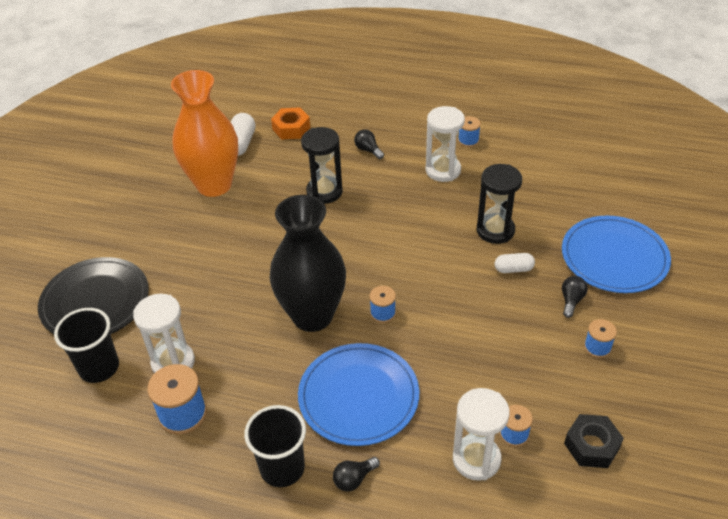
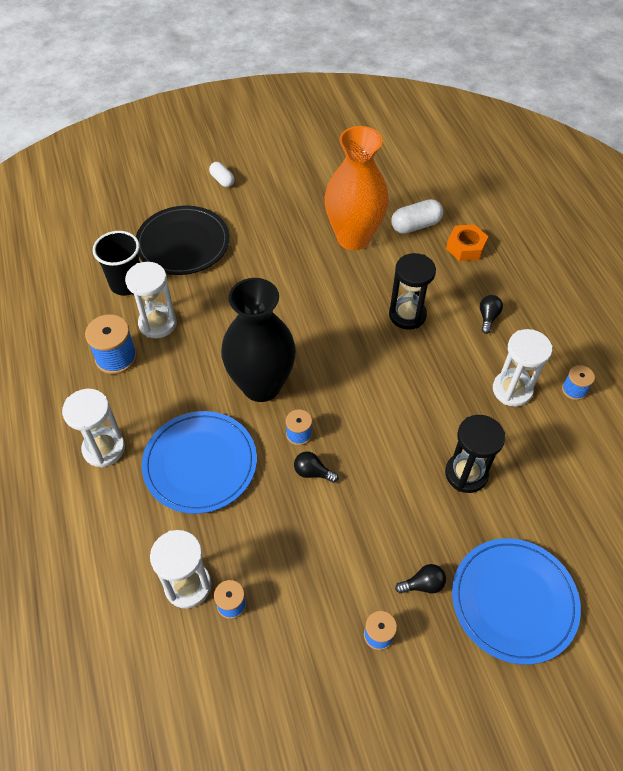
camera: 55 degrees right, 10 degrees up
black cup [244,405,306,487] -> white hourglass [62,389,125,468]
black light bulb [333,457,380,492] -> black light bulb moved to [294,452,338,483]
white capsule [495,253,535,273] -> white capsule moved to [209,162,235,187]
black nut [564,414,624,468] -> none

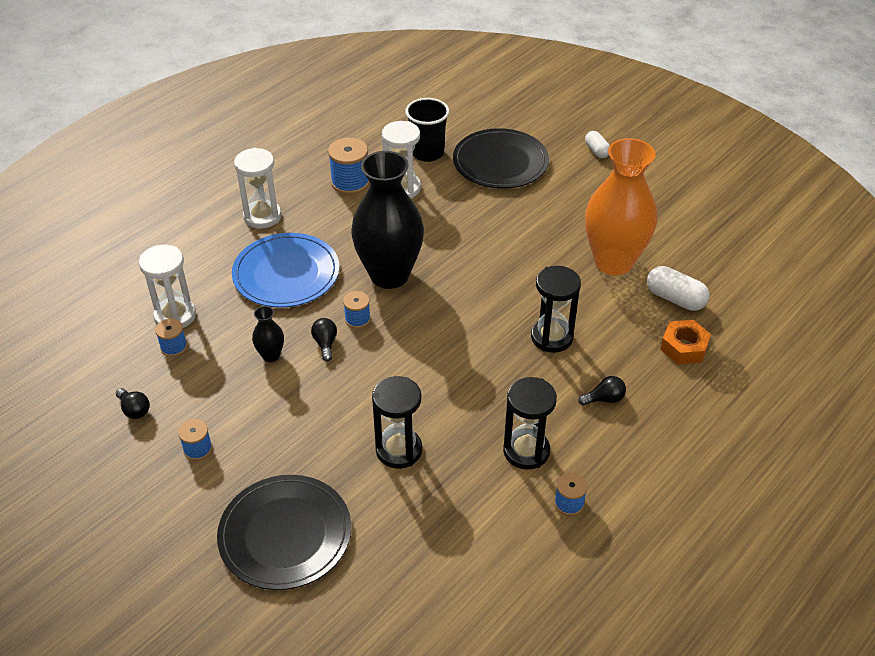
camera: 60 degrees right, 10 degrees down
white capsule [209,162,235,187] -> white capsule turned 45 degrees counterclockwise [585,131,610,158]
black light bulb [395,564,446,594] -> black light bulb moved to [116,388,150,419]
blue plate [452,538,581,665] -> black plate [217,475,351,590]
white hourglass [493,329,553,407] -> black hourglass [503,377,557,470]
none -> black vase [252,306,284,362]

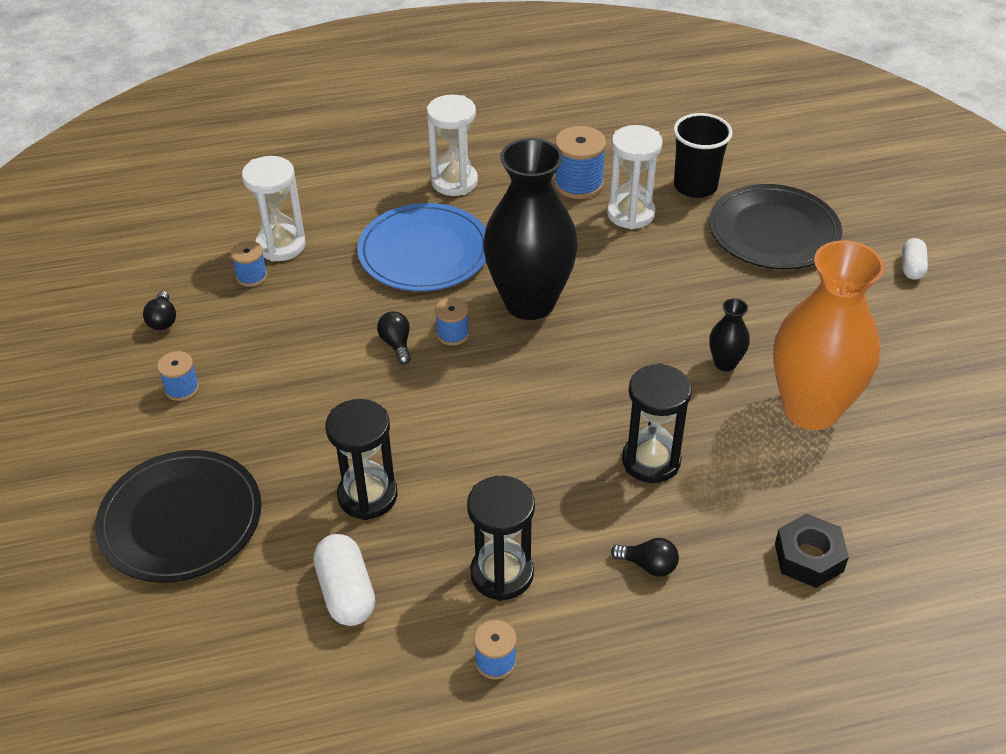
camera: 35 degrees right, 0 degrees up
black vase [252,306,284,362] -> black vase moved to [709,298,750,371]
black light bulb [311,318,337,361] -> black light bulb turned 45 degrees counterclockwise [377,311,411,364]
white capsule [647,266,709,311] -> white capsule moved to [313,534,375,626]
orange nut [660,320,711,364] -> black nut [775,513,849,588]

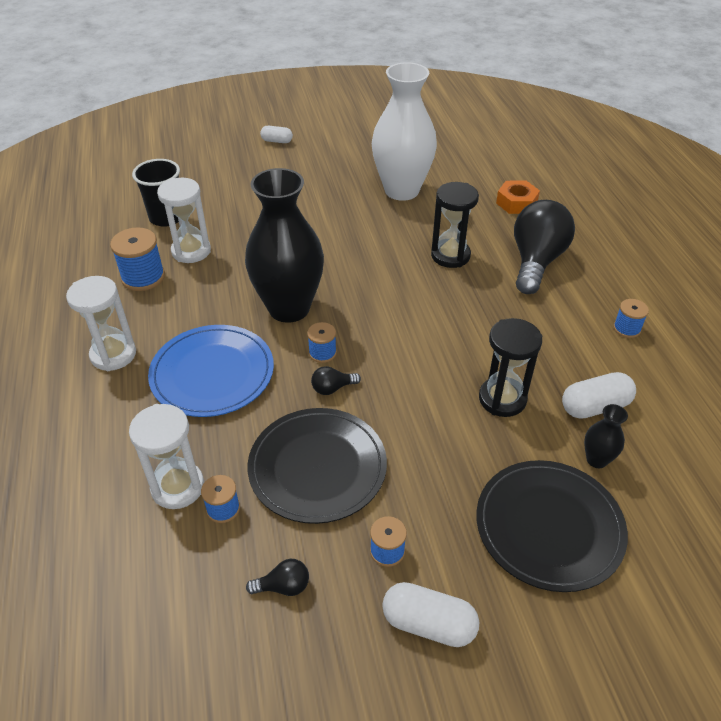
camera: 90 degrees left, 0 degrees up
black hourglass [467,476,535,601] -> none
black light bulb [611,538,679,577] -> black light bulb [514,200,575,294], size x2.44
black plate [709,184,842,270] -> black plate moved to [248,408,387,524]
black vase [709,298,750,371] -> black vase moved to [584,404,628,468]
orange vase [773,240,885,430] -> white vase [372,62,437,201]
black nut [775,513,849,588] -> orange nut [496,181,540,214]
none -> white capsule [382,582,479,647]

